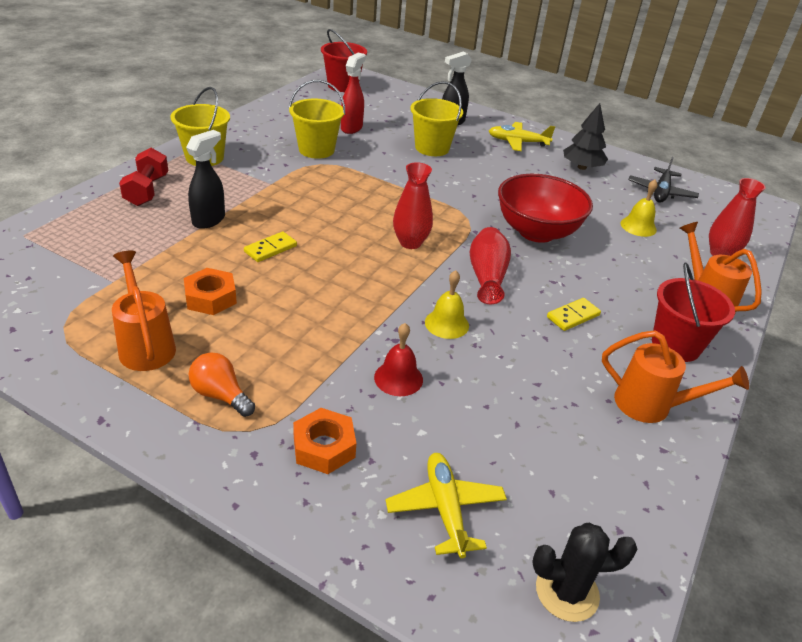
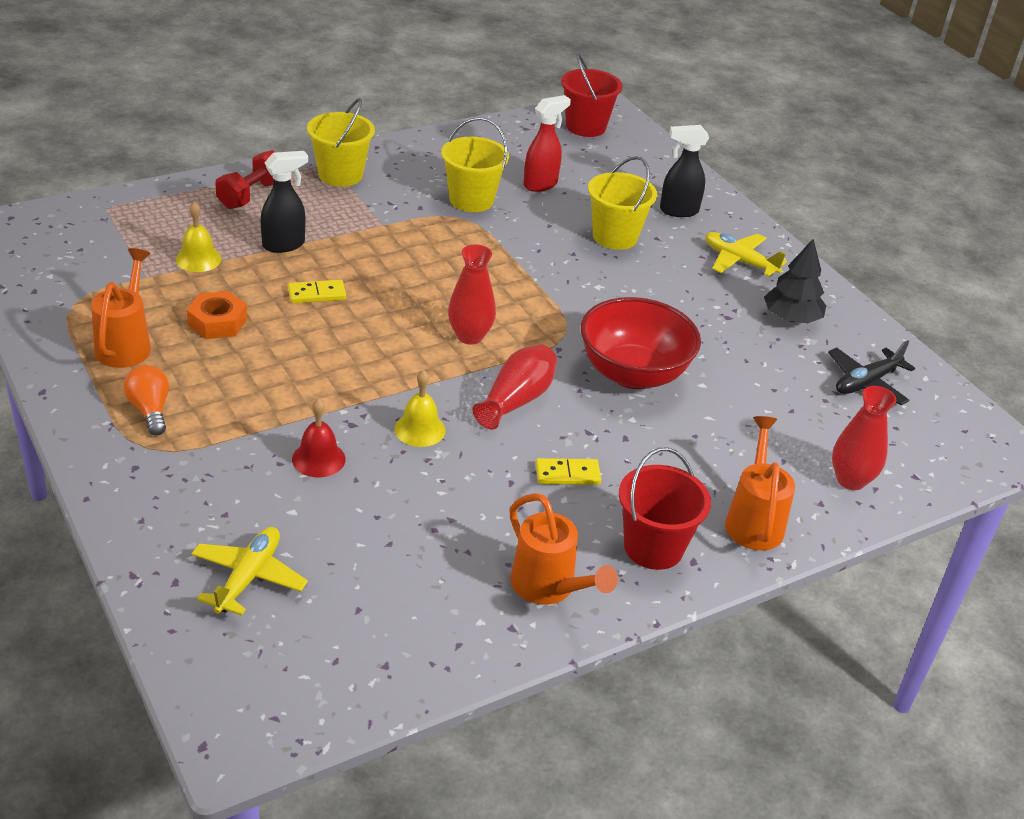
camera: 30 degrees right, 0 degrees up
orange nut [293,408,356,474] -> none
black cactus [532,523,637,622] -> none
yellow bell [621,180,657,237] -> yellow bell moved to [176,202,222,272]

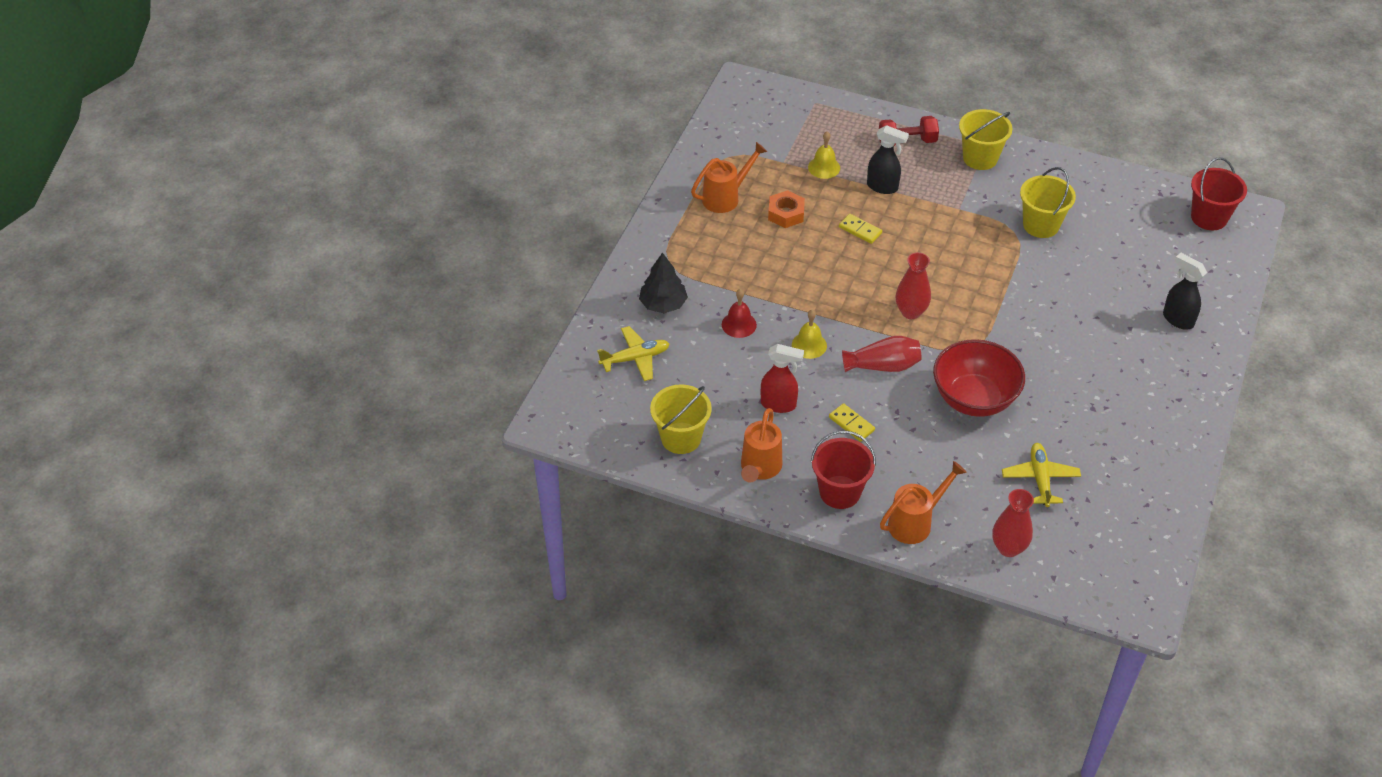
camera: 55 degrees right, 10 degrees up
orange light bulb [123,365,169,436] -> none
red spray bottle [523,95,571,192] -> red spray bottle moved to [761,344,804,413]
yellow bucket [588,156,657,250] -> yellow bucket moved to [650,384,712,454]
yellow plane [705,232,787,277] -> yellow plane moved to [1002,443,1081,507]
black tree [764,239,826,323] -> black tree moved to [639,252,688,313]
black plane [828,340,915,405] -> none

